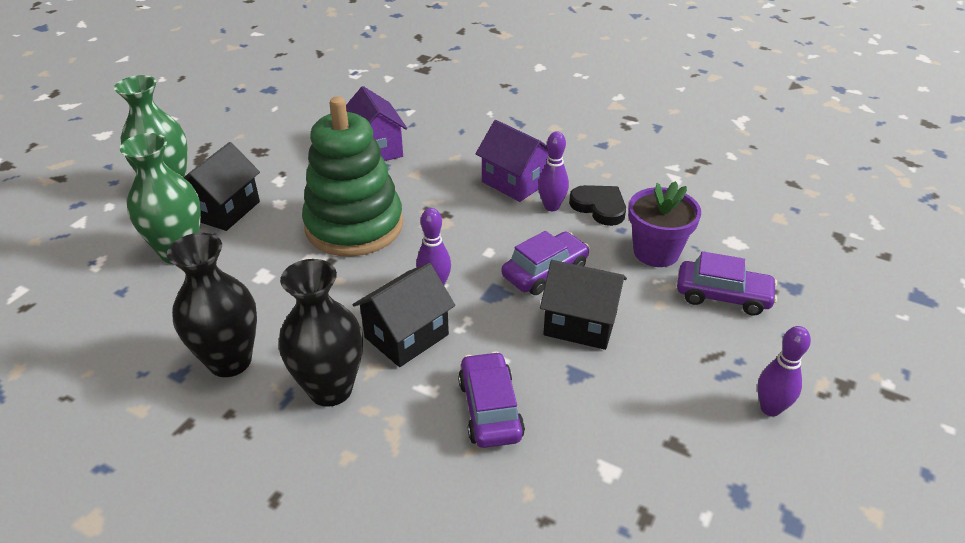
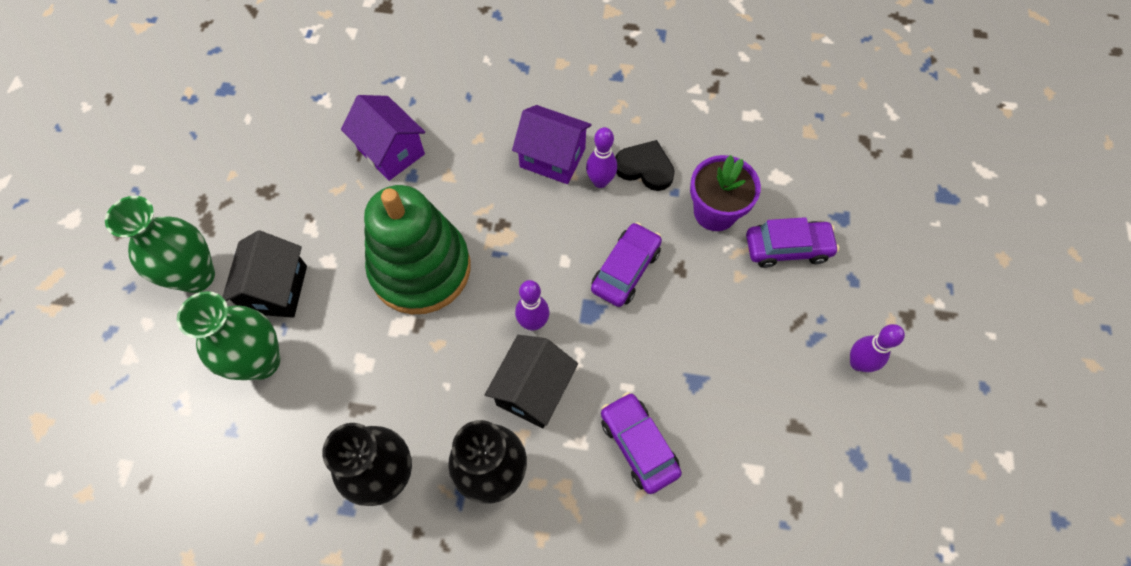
camera: 20 degrees left, 25 degrees up
black house [540,260,627,350] -> none

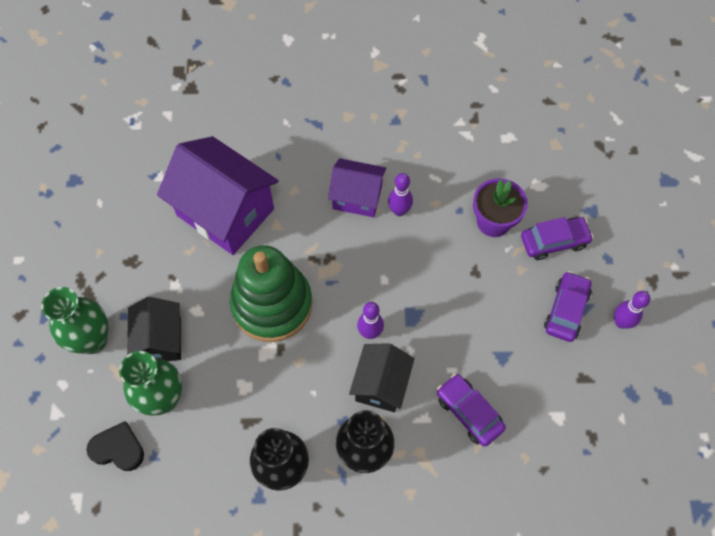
camera: 10 degrees left, 0 degrees up
purple house [341,95,425,181] -> purple house [157,136,279,255], size x1.73
purple car [591,222,662,307] -> purple car moved to [544,271,592,342]
black heart [615,140,675,191] -> black heart moved to [86,421,144,471]

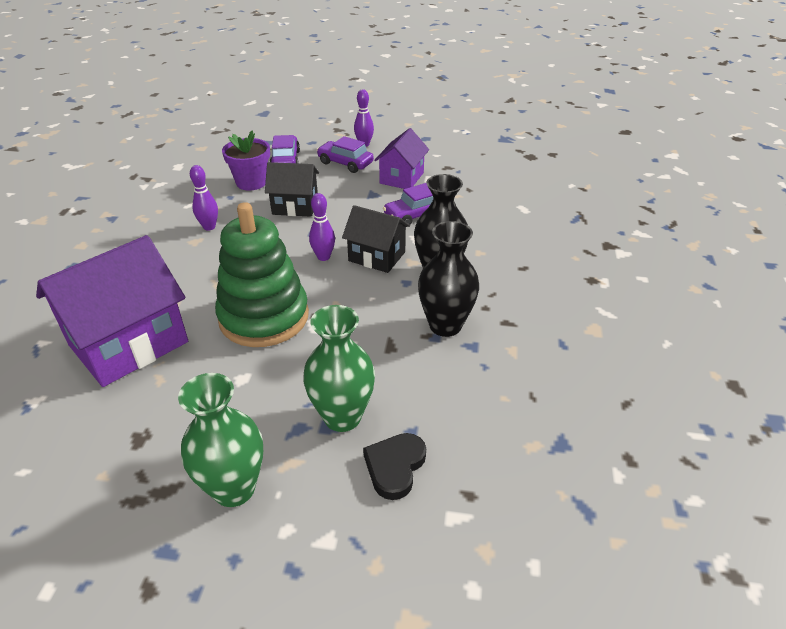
camera: 80 degrees left, 25 degrees down
black house [127,297,181,361] -> black house moved to [265,162,319,217]
purple house [328,158,387,217] -> purple house moved to [374,128,429,189]

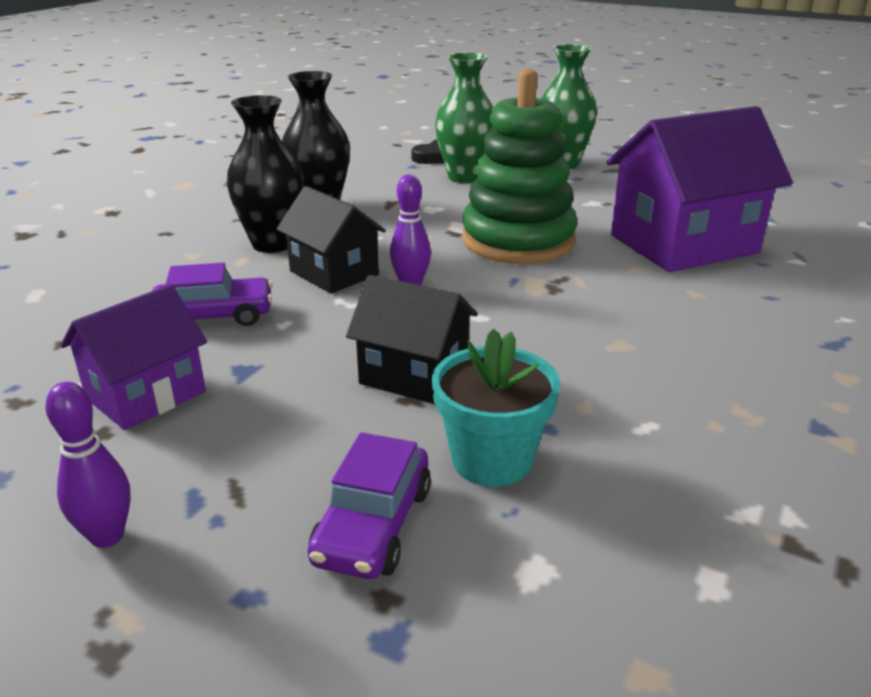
camera: 160 degrees left, 10 degrees down
purple bowling pin [190,165,218,230] -> none
purple flower pot [222,130,270,190] -> turquoise flower pot [432,328,561,487]
purple car [317,136,374,173] -> none

